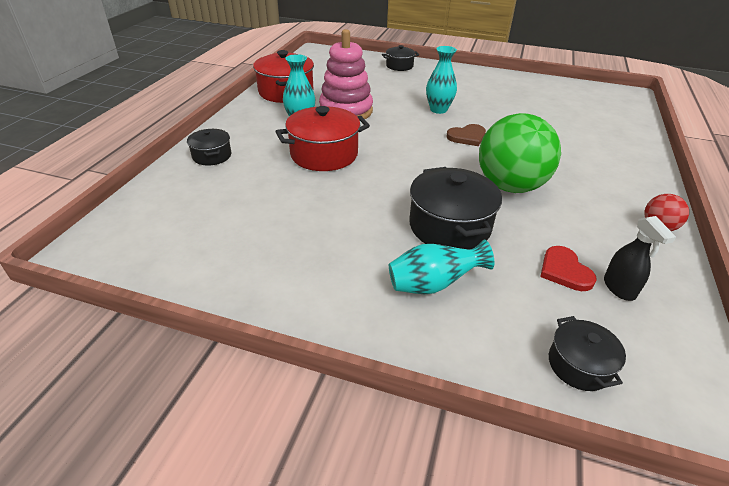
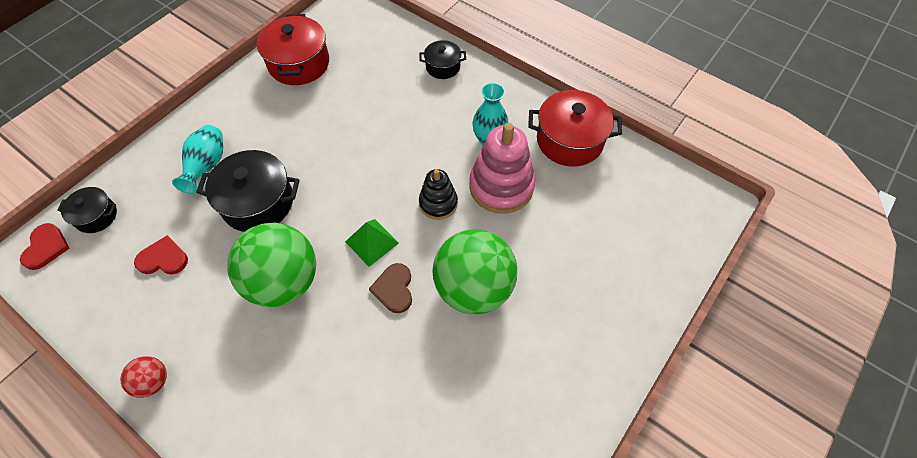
camera: 110 degrees right, 20 degrees up
red pot [275,106,370,171] -> red pot moved to [257,14,329,85]
black pot [382,45,419,71] -> none
turquoise vase [426,46,457,114] -> green ball [432,229,517,314]
black spray bottle [604,216,676,301] -> none
none -> red heart [20,223,70,270]
none -> green pyramid [345,219,399,267]
none -> black stacking toy [419,169,458,220]

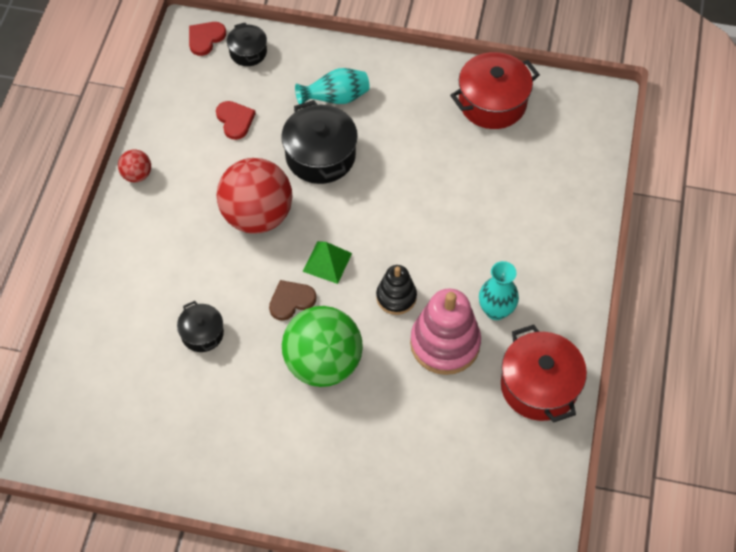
camera: 65 degrees right, 0 degrees up
red heart [20,223,70,270] -> red heart turned 150 degrees clockwise [189,22,226,56]
green ball [227,223,316,307] -> red ball [216,158,292,233]
black pot [419,40,466,79] -> black pot moved to [177,301,224,352]

